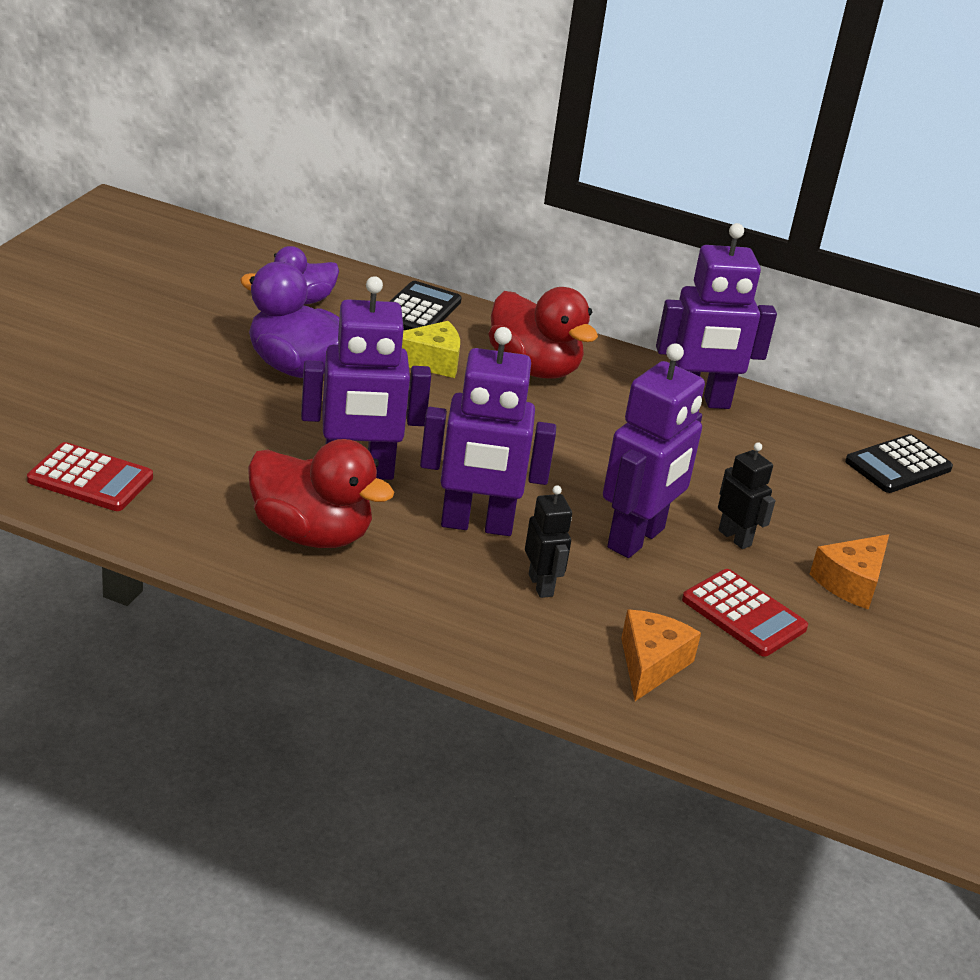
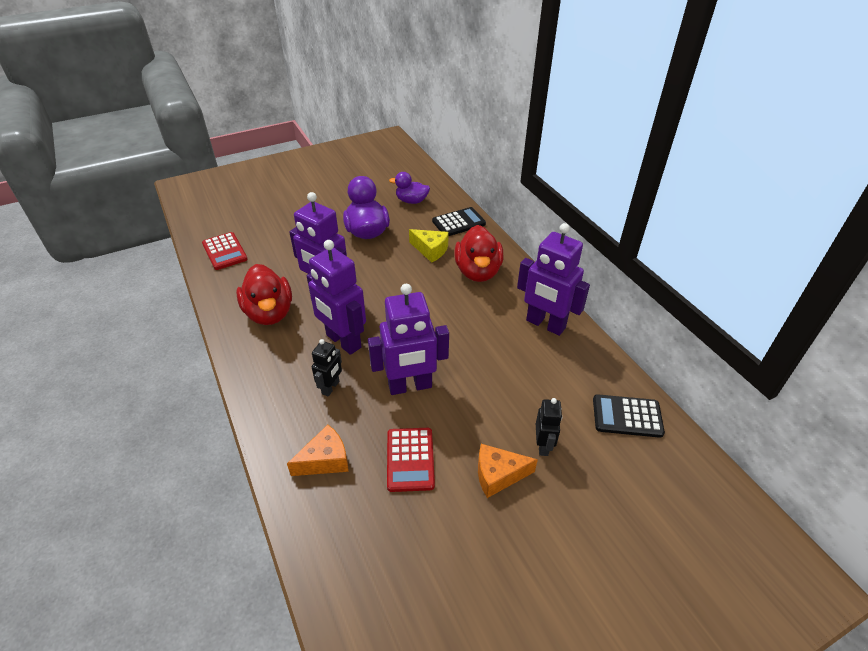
camera: 45 degrees right, 10 degrees up
black robot [718,442,776,549] -> black robot moved to [536,398,562,456]

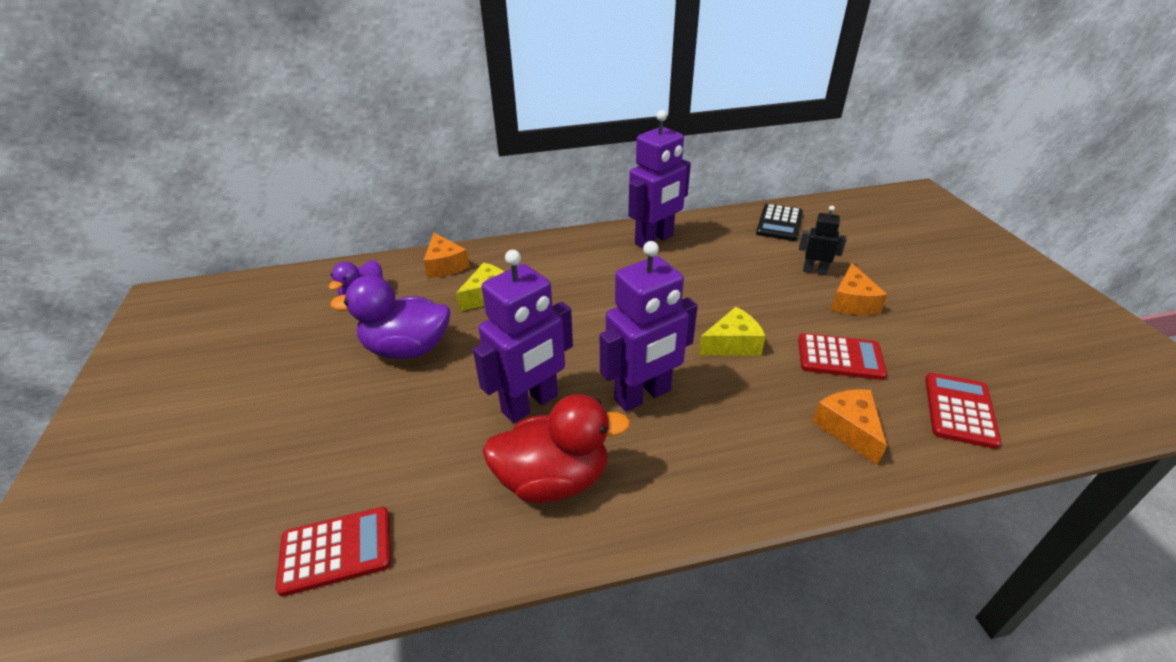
camera: 75 degrees left, 5 degrees down
black robot [312,339,342,397] -> none
purple robot [368,284,449,395] -> yellow cheese [698,307,766,355]
black calculator [432,207,486,236] -> orange cheese [424,233,469,278]
red duck [454,225,503,282] -> none
none -> red calculator [925,373,1001,449]

